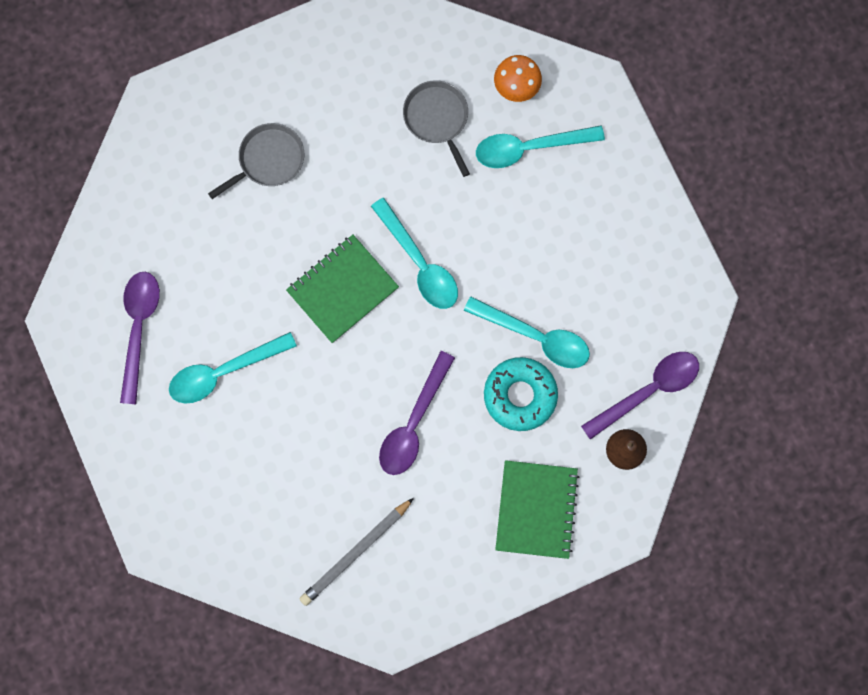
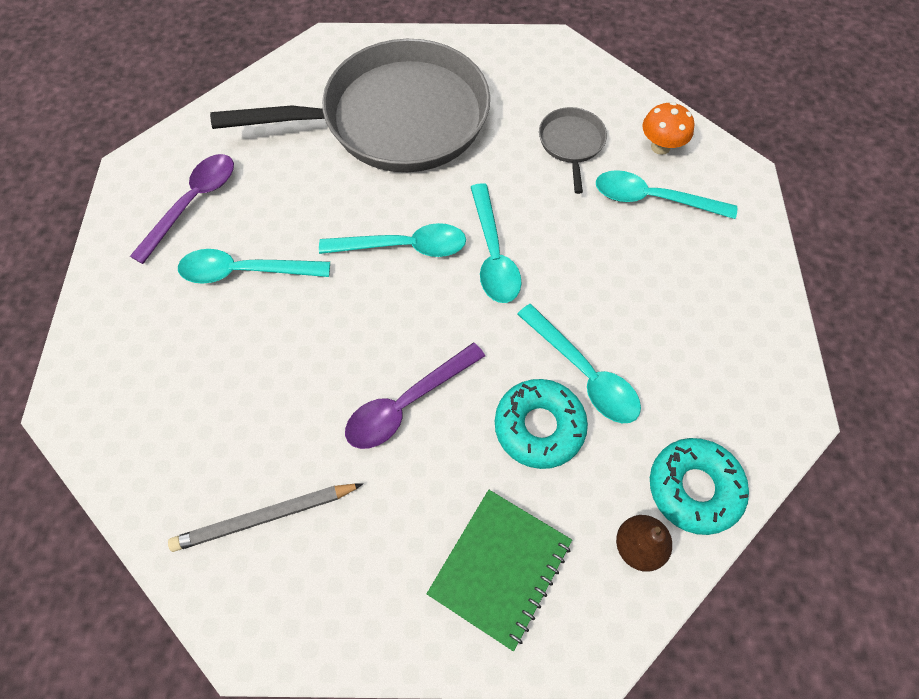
camera: 25 degrees right, 15 degrees down
grey pan [208,123,304,199] -> grey pan [210,39,490,172], size x2.47
green notebook [286,234,399,343] -> turquoise spoon [319,223,466,257]
purple spoon [581,352,699,440] -> turquoise donut [650,438,749,535]

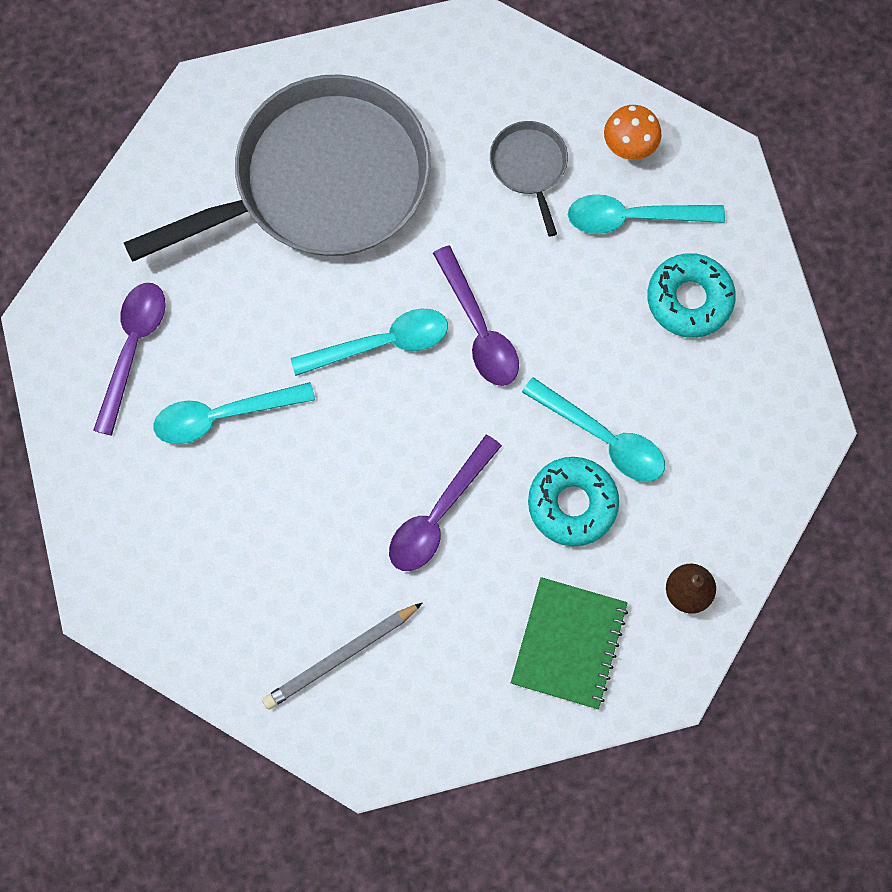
camera: 15 degrees left, 10 degrees up
turquoise spoon [471,183,522,303] -> purple spoon [433,246,519,386]
turquoise donut [650,438,749,535] -> turquoise donut moved to [647,253,736,338]

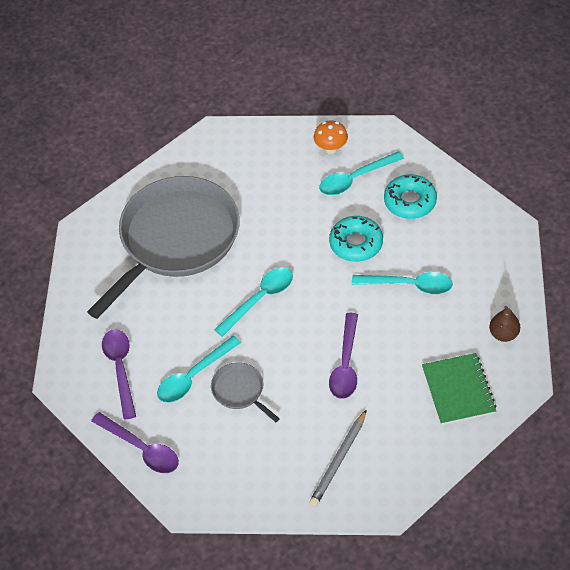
camera: 25 degrees left, 20 degrees down
purple spoon [433,246,519,386] -> purple spoon moved to [91,412,179,473]
grey pan [490,121,568,237] -> grey pan moved to [211,363,280,422]
turquoise donut [528,457,619,546] -> turquoise donut moved to [329,216,383,262]

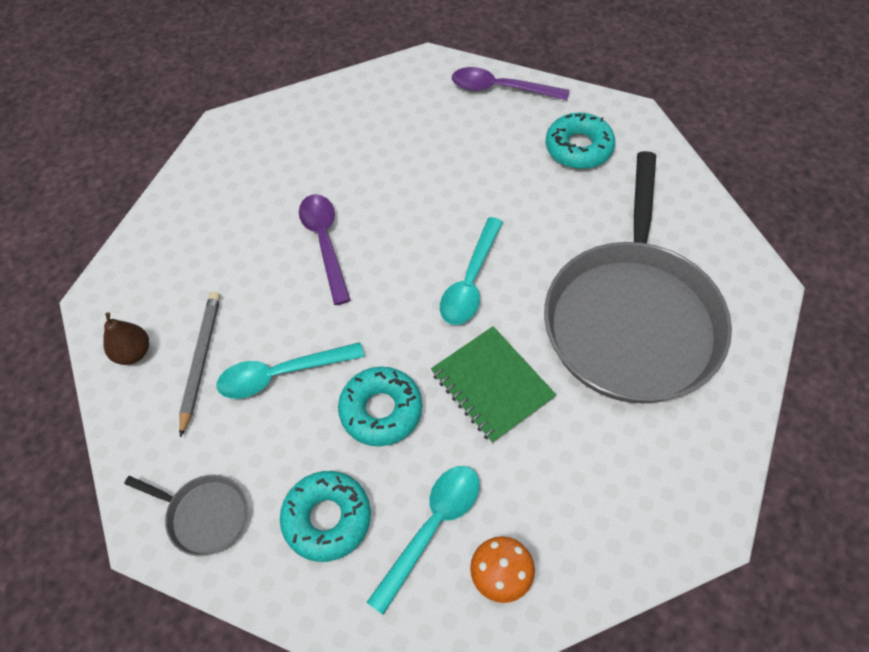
camera: 155 degrees right, 5 degrees up
purple spoon [102,329,136,420] -> turquoise donut [546,113,615,169]
turquoise spoon [157,336,241,403] -> none
grey pan [211,363,280,422] -> grey pan moved to [124,475,248,556]
grey pencil [309,409,367,507] -> grey pencil moved to [179,292,220,438]
green notebook [422,353,497,425] -> green notebook moved to [431,326,556,443]

